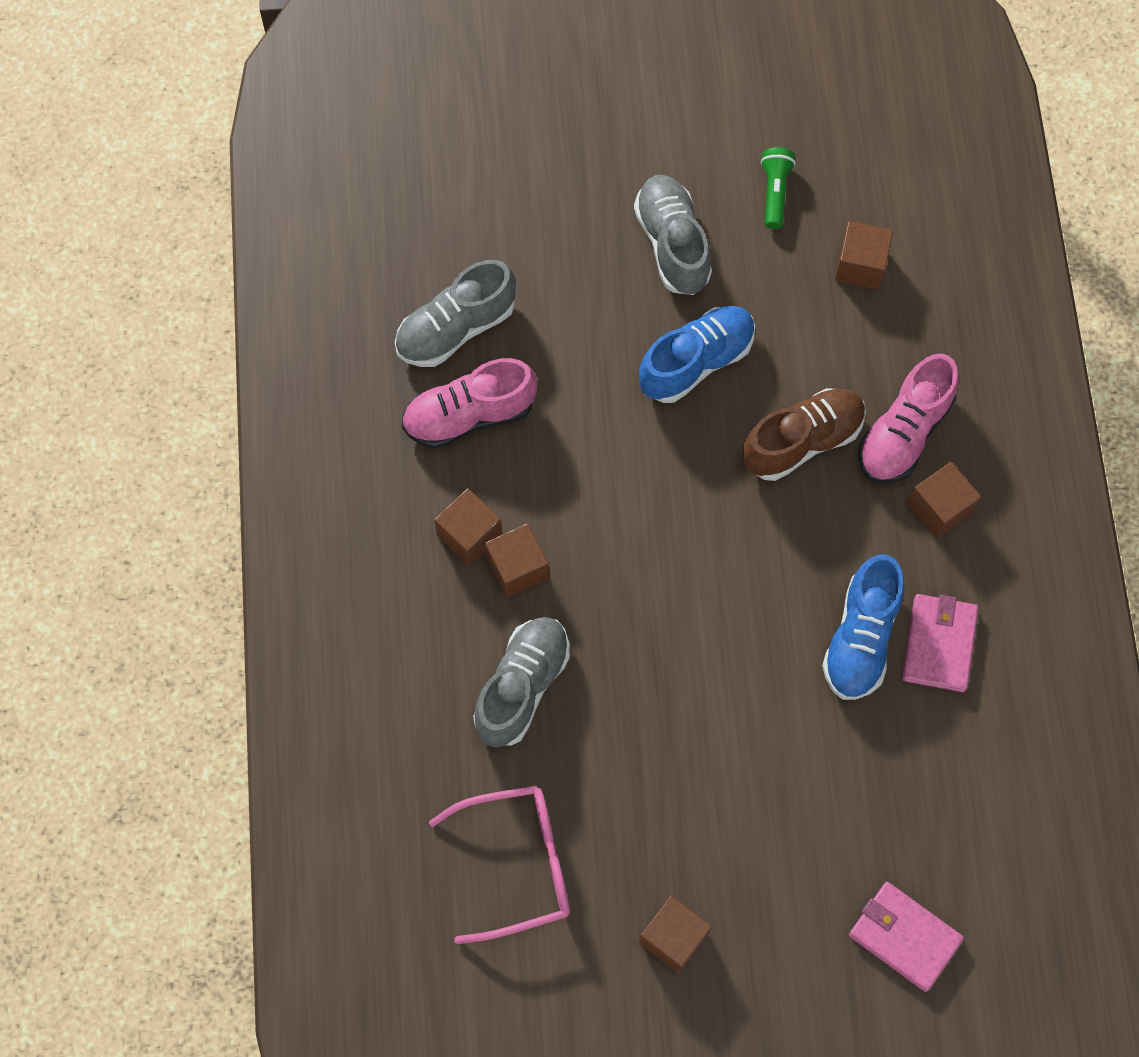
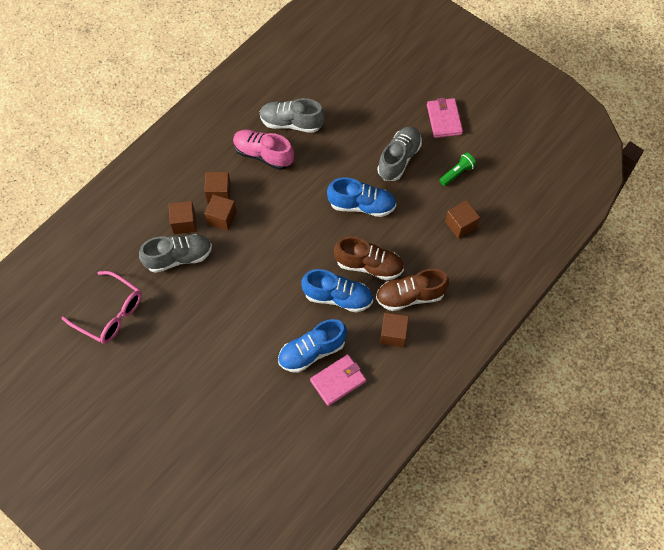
camera: 45 degrees right, 5 degrees down
brown cube [639,895,712,973] -> brown cube moved to [169,201,197,234]
pink wallet [849,882,964,992] -> pink wallet moved to [427,98,463,138]
pink shoe [859,354,959,483] -> brown shoe [376,269,449,311]
none -> blue shoe [301,269,373,313]

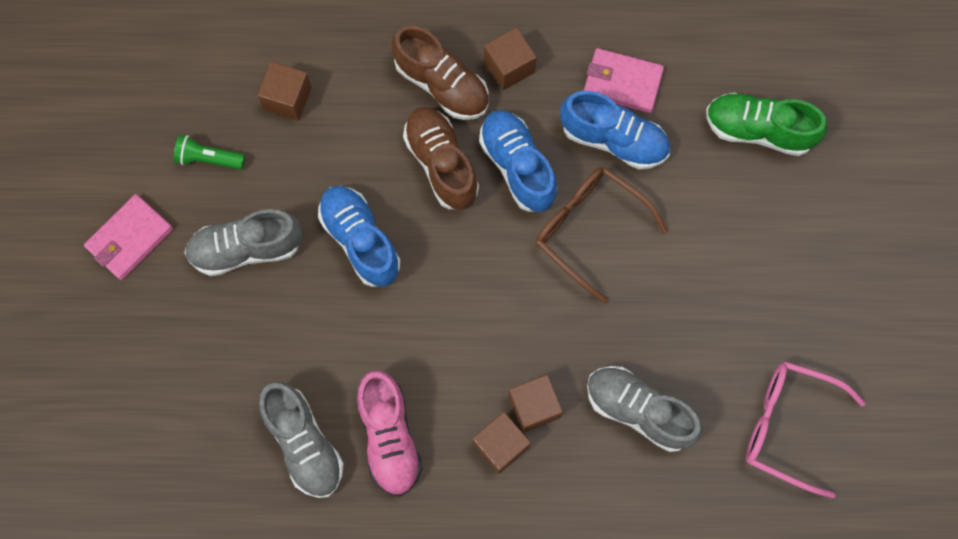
camera: 130 degrees left, 10 degrees up
pink glasses [62,271,142,344] -> pink glasses turned 60 degrees counterclockwise [746,361,865,499]
brown cube [169,201,197,234] -> none
none -> brown glasses [536,167,668,304]
none -> green shoe [706,93,827,156]

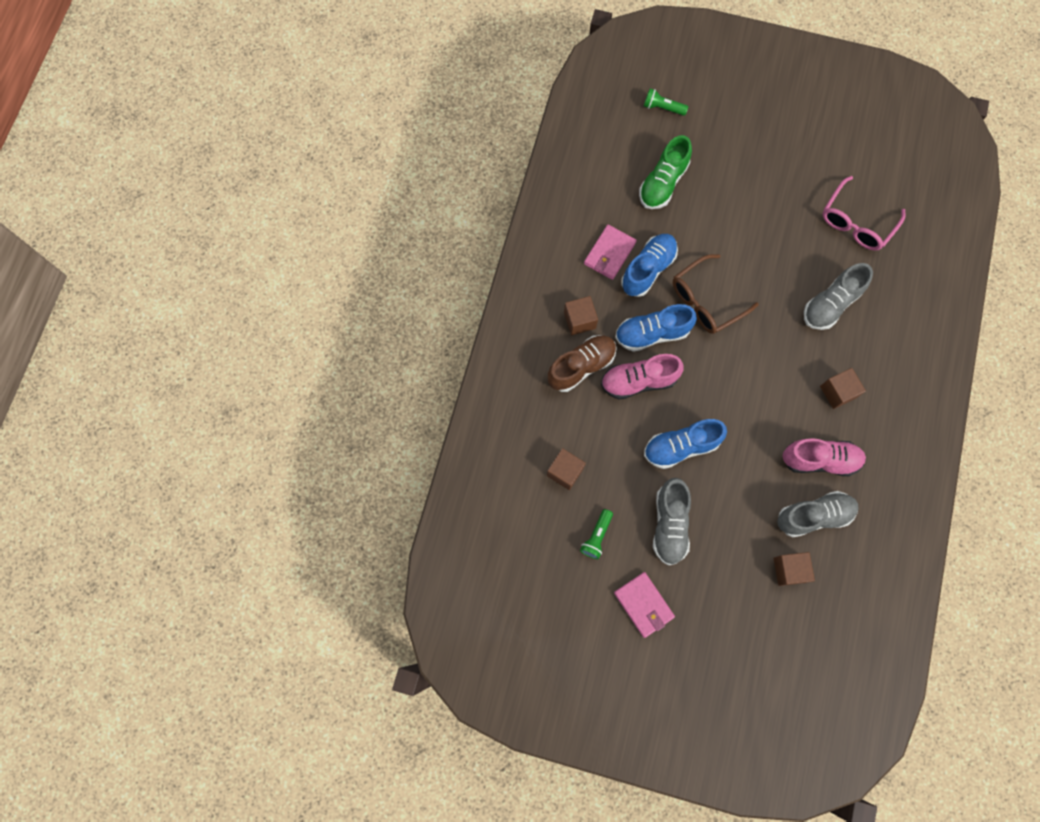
camera: 75 degrees left, 0 degrees up
brown shoe [403,107,479,210] -> pink shoe [601,354,684,400]
brown cube [508,375,563,432] -> brown cube moved to [773,552,815,586]
none -> green flashlight [644,88,688,116]

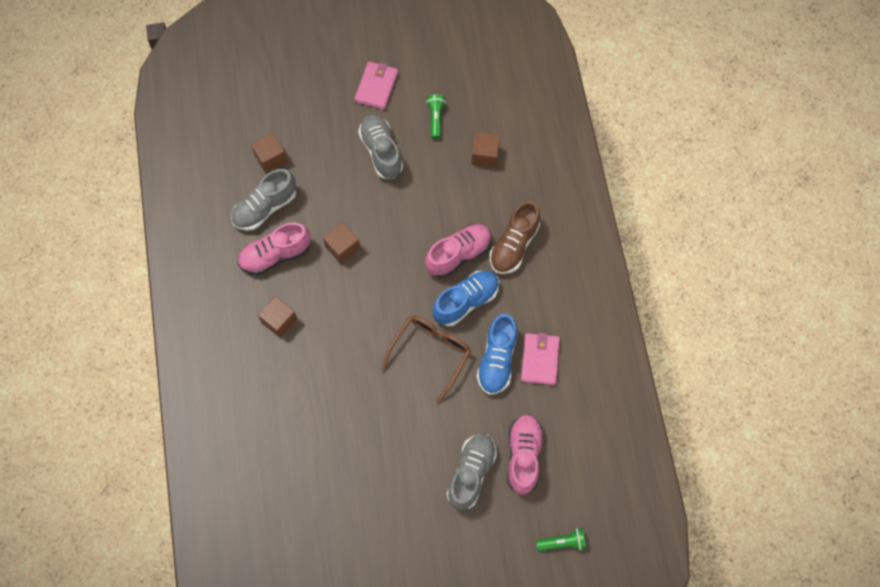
camera: 155 degrees right, 5 degrees down
brown cube [564,296,598,335] -> brown cube moved to [323,222,360,264]
pink wallet [614,572,675,638] -> pink wallet turned 75 degrees clockwise [354,61,398,110]
green shoe [639,135,692,209] -> pink shoe [507,414,544,495]
blue shoe [644,419,727,469] -> none
grey shoe [804,263,873,330] -> grey shoe moved to [447,434,497,511]
pink glasses [822,176,906,251] -> none

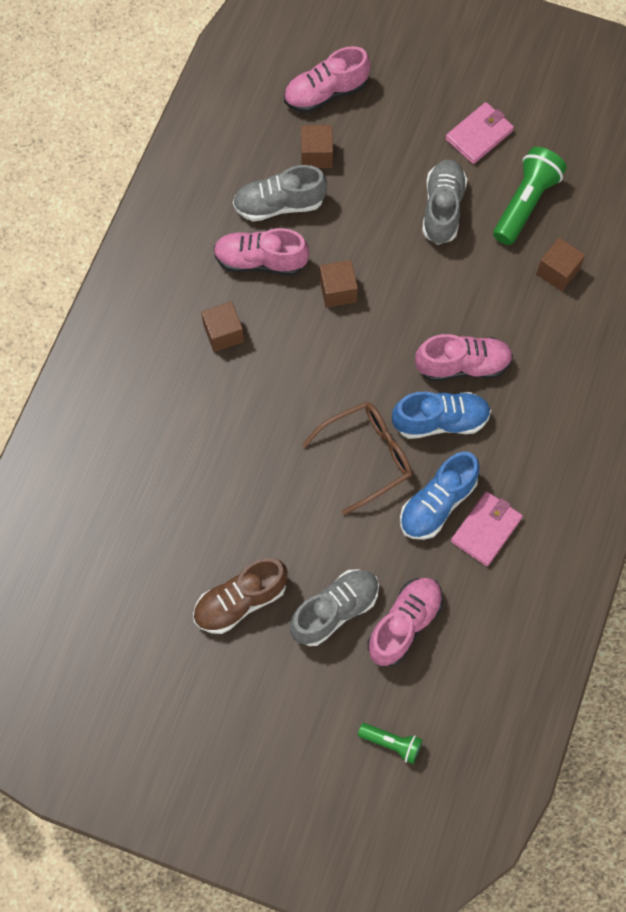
camera: 30 degrees right, 0 degrees up
green flashlight [426,94,446,139] -> green flashlight [493,147,567,245], size x1.80
brown shoe [490,201,540,274] -> brown shoe moved to [193,558,288,634]
none -> pink shoe [284,46,370,113]

